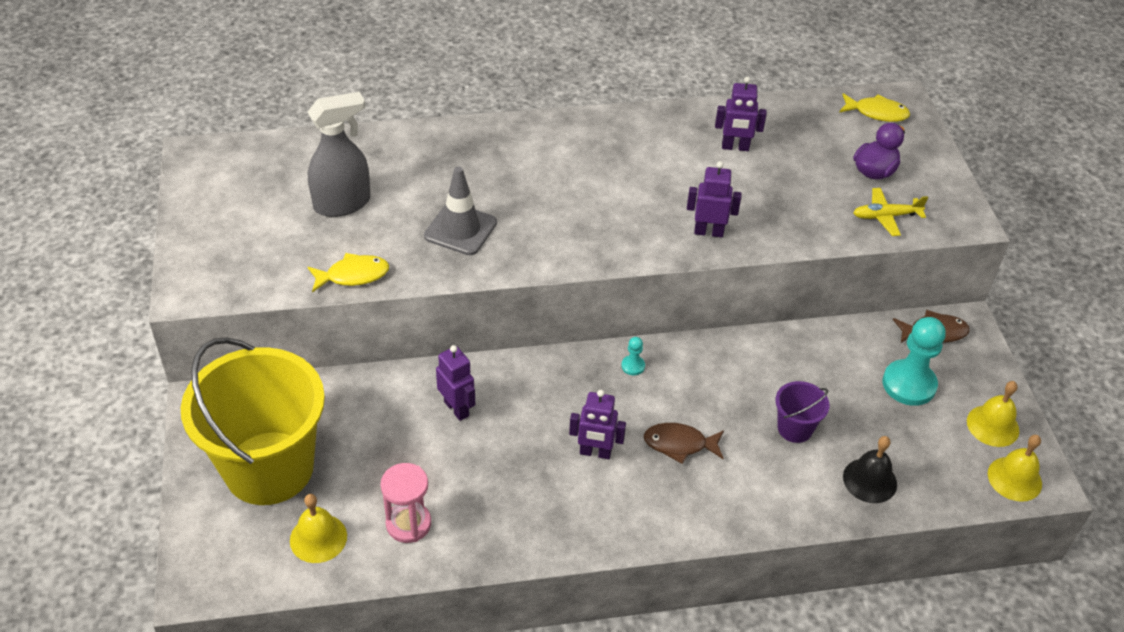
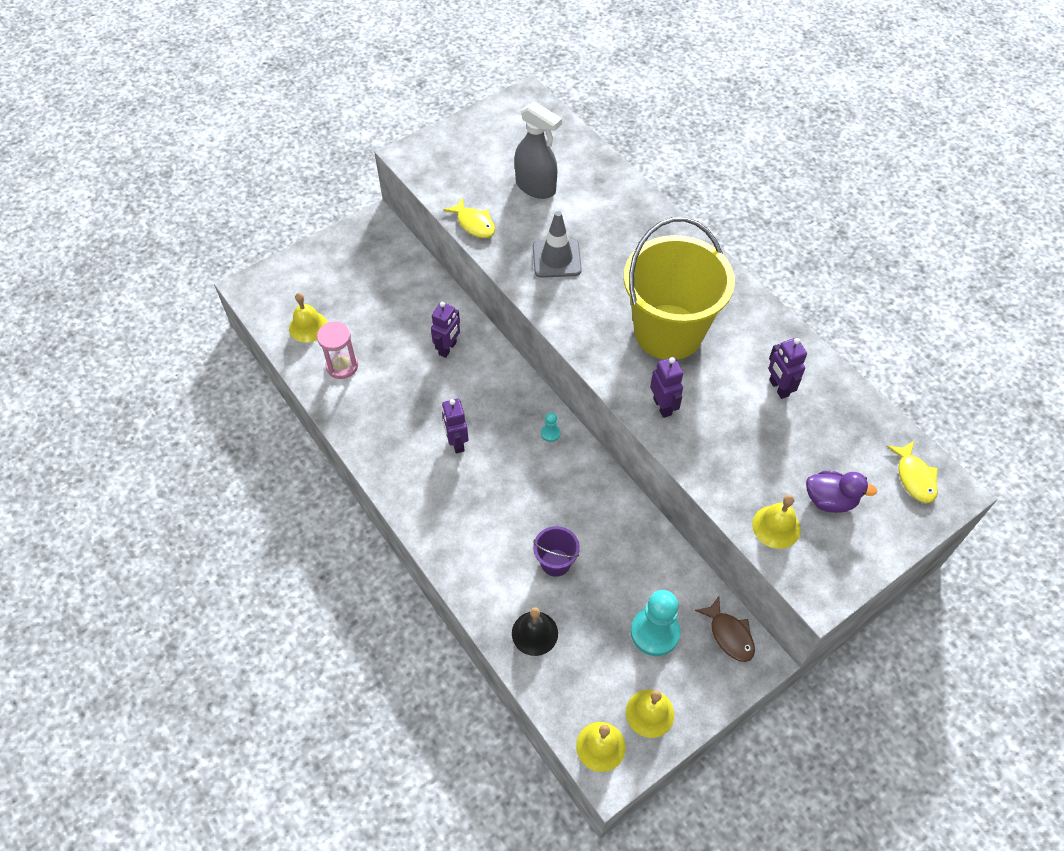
camera: 65 degrees right, 10 degrees up
yellow bucket [181,337,325,505] -> yellow bucket moved to [624,217,735,360]
brown fish [644,423,724,464] -> none
yellow plane [853,188,928,236] -> yellow bell [752,495,801,549]

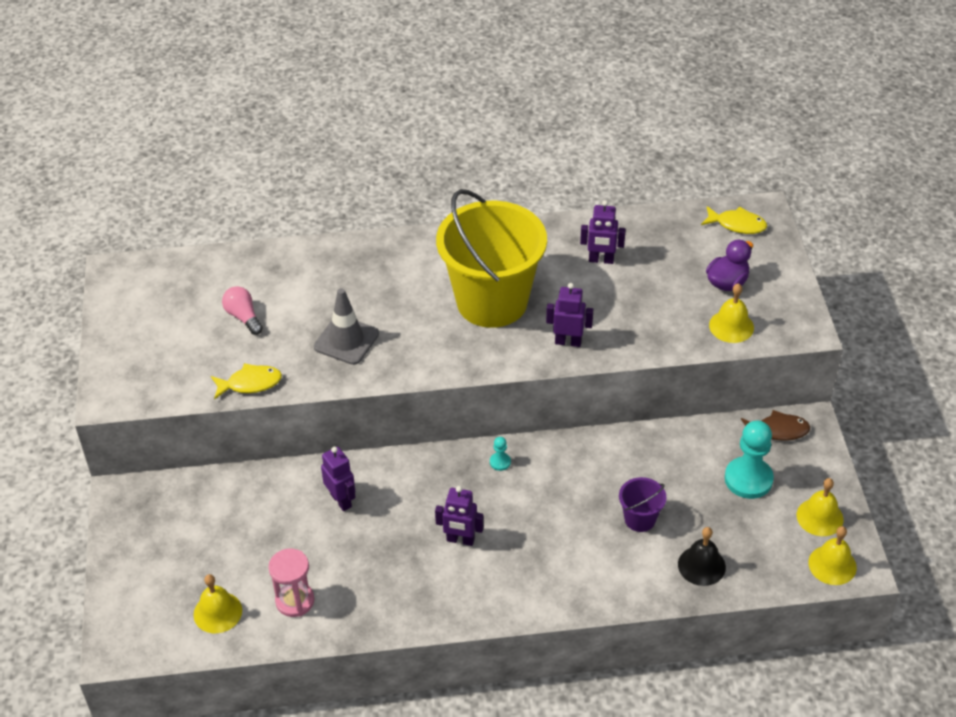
camera: 60 degrees left, 10 degrees down
grey spray bottle [514,102,562,199] -> pink light bulb [222,286,263,335]

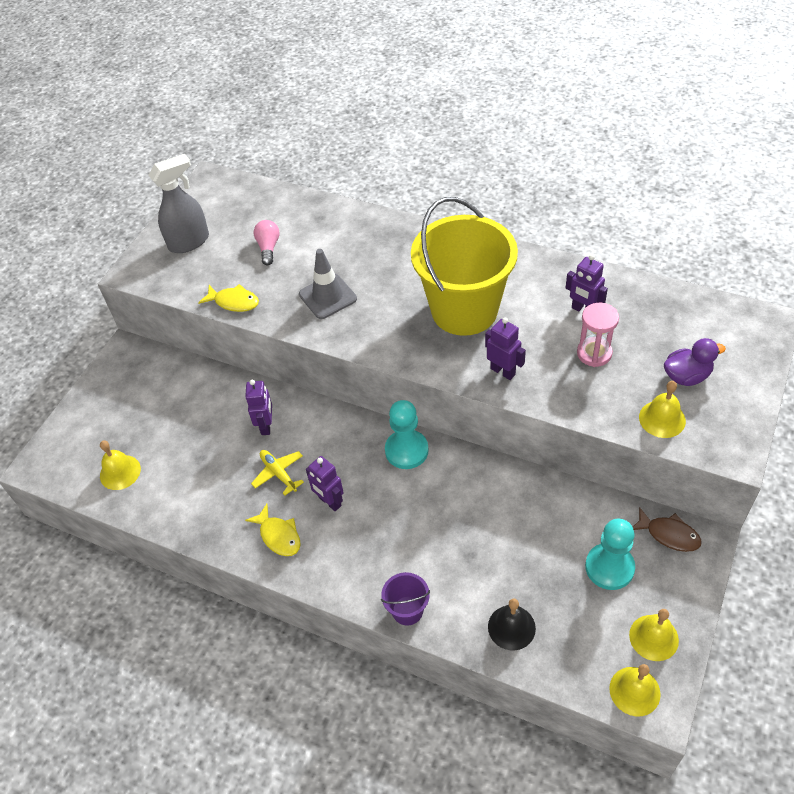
camera: 35 degrees right, 5 degrees up
pink hourglass [268,549,314,617] -> pink hourglass moved to [577,303,619,367]
turquoise pawn [490,437,511,471] -> turquoise pawn [385,400,429,469], size x2.24
purple bucket [619,477,667,532] -> purple bucket moved to [381,572,430,626]
yellow fish [701,206,767,234] -> yellow fish moved to [245,504,301,556]
none -> grey spray bottle [148,154,209,253]
none -> yellow plane [251,450,304,495]

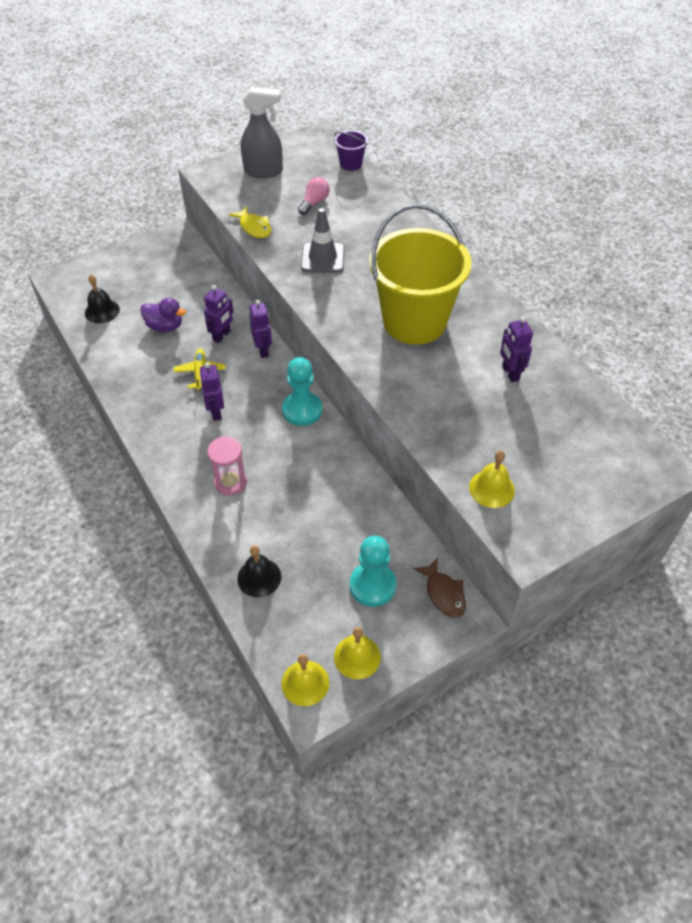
camera: 30 degrees right, 0 degrees up
yellow bell [100,441,141,490] -> black bell [85,275,120,324]
yellow fish [245,504,301,556] -> none
purple bucket [381,572,430,626] -> purple bucket moved to [334,130,368,171]
purple robot [485,318,526,380] -> purple robot moved to [249,300,272,358]
pink hourglass [577,303,619,367] -> pink hourglass moved to [207,436,247,495]
purple duck [664,338,726,386] -> purple duck moved to [140,298,186,332]

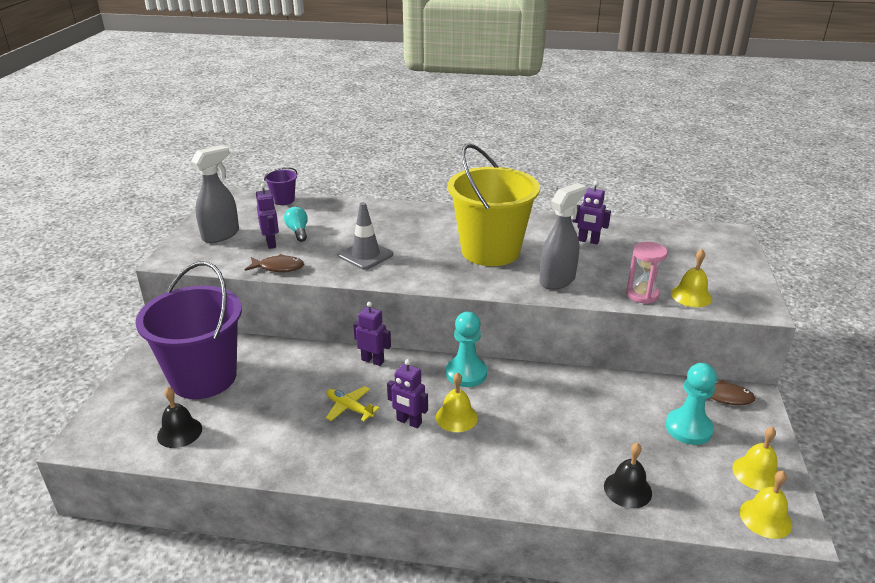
camera: 50 degrees left, 20 degrees down
purple duck [140,298,186,332] -> none
purple robot [204,285,233,343] -> purple robot moved to [256,183,279,249]
pink hourglass [207,436,247,495] -> pink hourglass moved to [626,242,668,304]
yellow fish [228,206,272,238] -> brown fish [245,254,304,272]
pink light bulb [298,177,330,215] -> turquoise light bulb [284,207,308,242]
none -> purple bucket [135,261,242,399]
none -> yellow bell [436,372,478,432]
none -> grey spray bottle [539,183,586,290]

